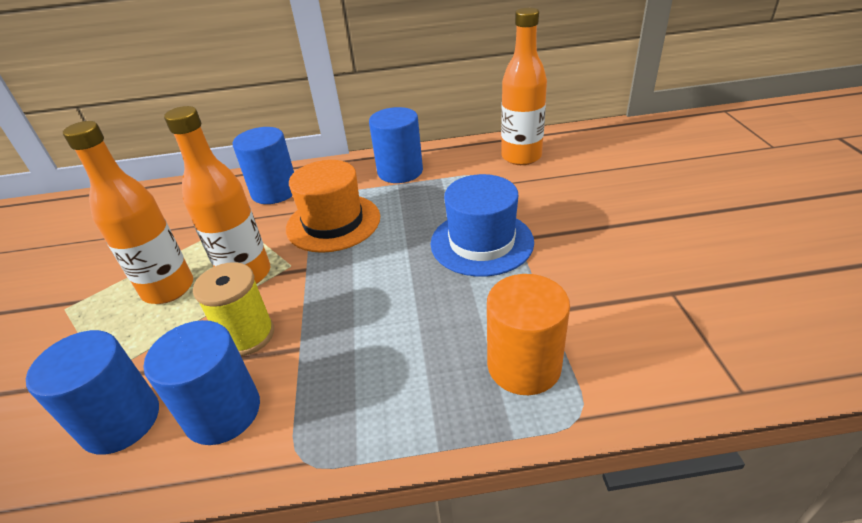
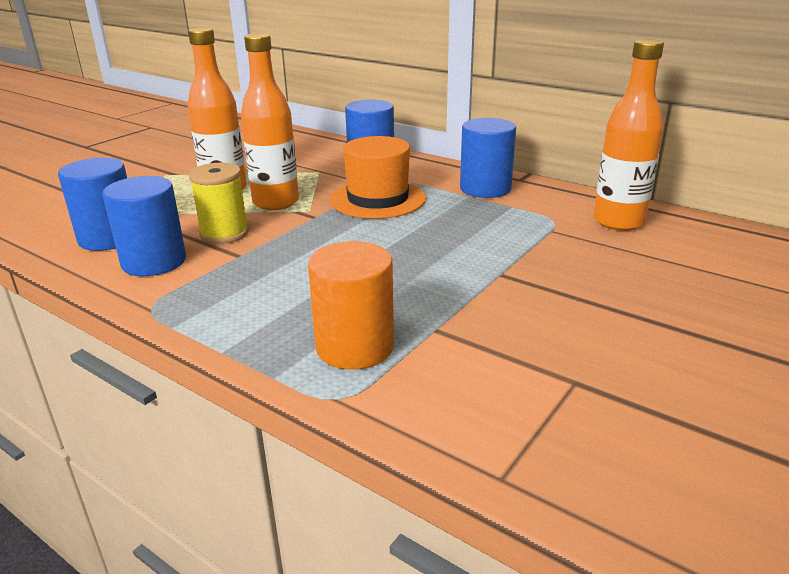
camera: 40 degrees right, 10 degrees down
blue hat [431,174,534,277] -> none

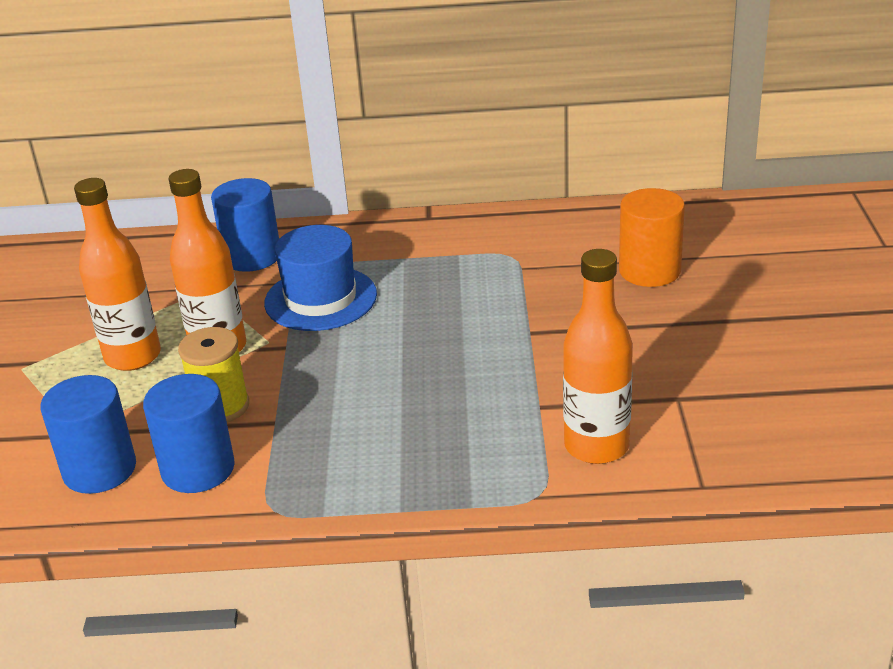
camera: 35 degrees left, 5 degrees up
orange cylinder [308,241,394,370] -> orange cylinder moved to [619,188,685,287]
orange hat [330,136,426,219] -> blue hat [264,225,377,331]
blue cylinder [460,118,516,198] -> none
orange bottle [593,39,664,231] -> orange bottle moved to [563,249,633,464]

